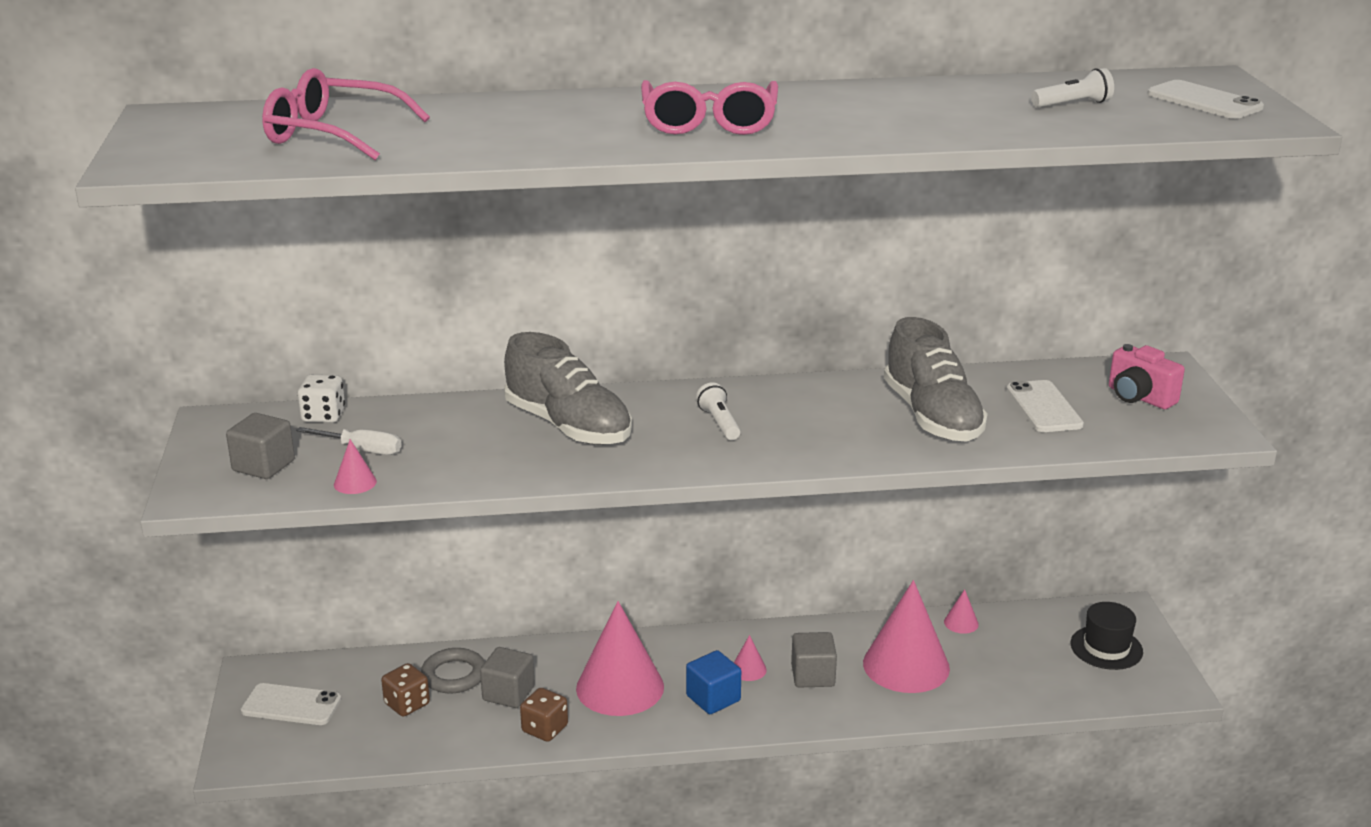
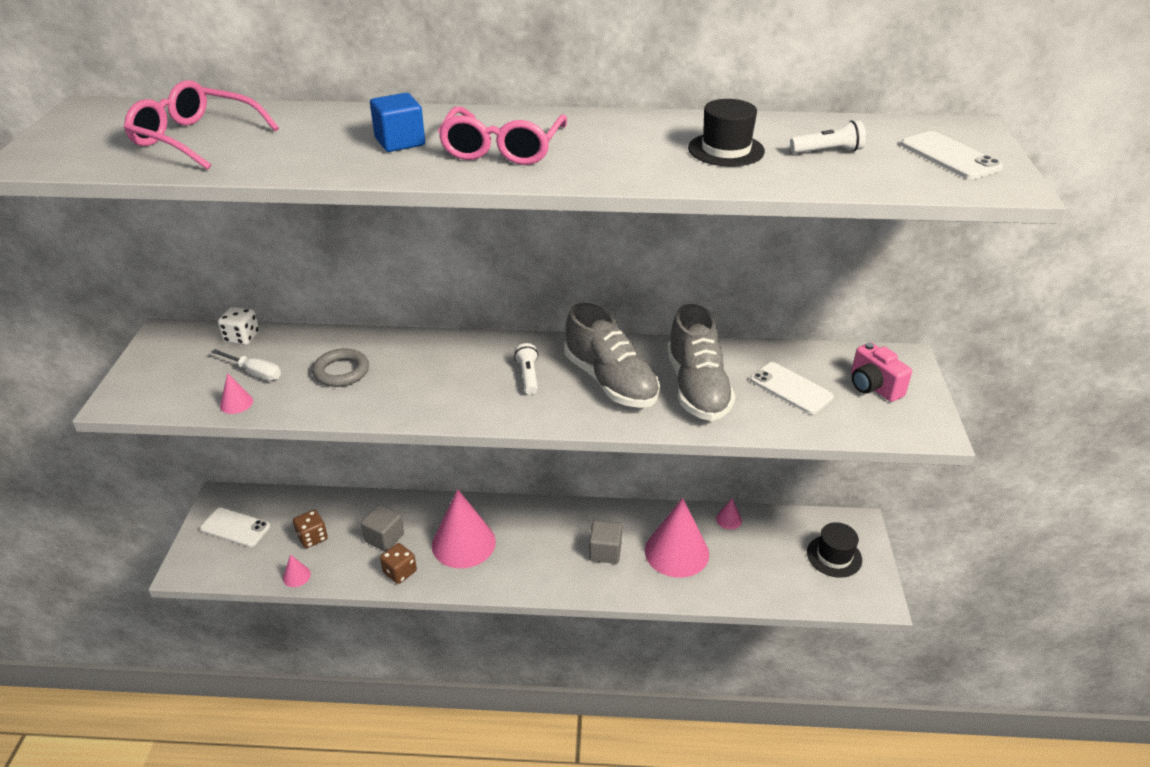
camera: 10 degrees right, 10 degrees up
grey cube [226,413,295,479] -> none
grey ring [421,648,485,694] -> grey ring moved to [312,348,369,387]
grey shoe [504,332,632,445] -> grey shoe moved to [564,303,660,408]
blue cube [686,650,741,714] -> blue cube moved to [370,93,425,152]
pink cone [734,635,767,681] -> pink cone moved to [283,554,311,587]
white phone [1006,380,1084,432] -> white phone turned 45 degrees counterclockwise [750,362,834,414]
none -> black hat [688,99,765,166]

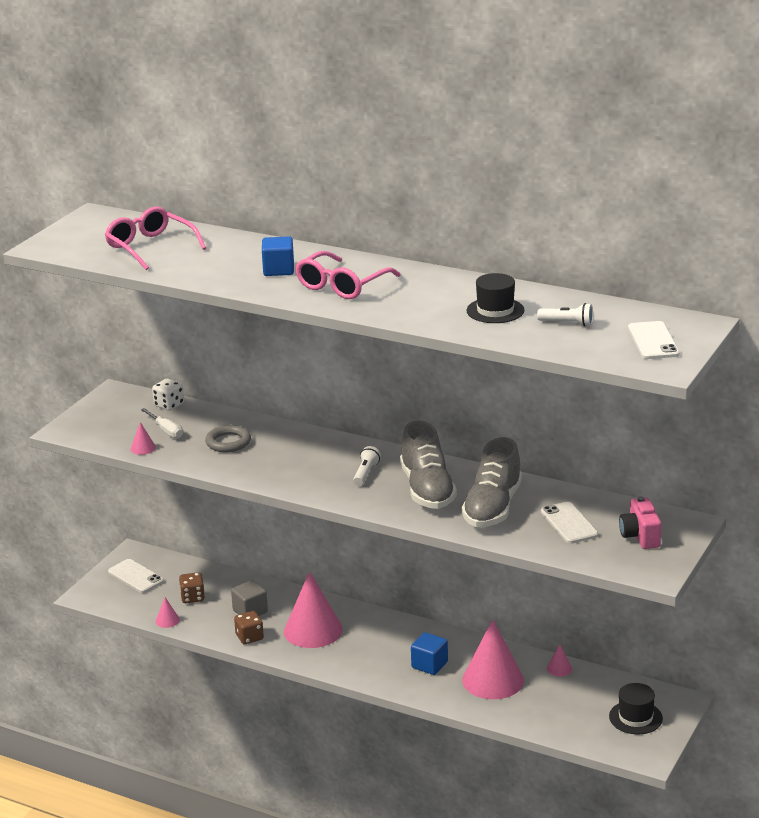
camera: 25 degrees right, 10 degrees down
grey cube [589,520,622,564] -> blue cube [411,632,448,675]

